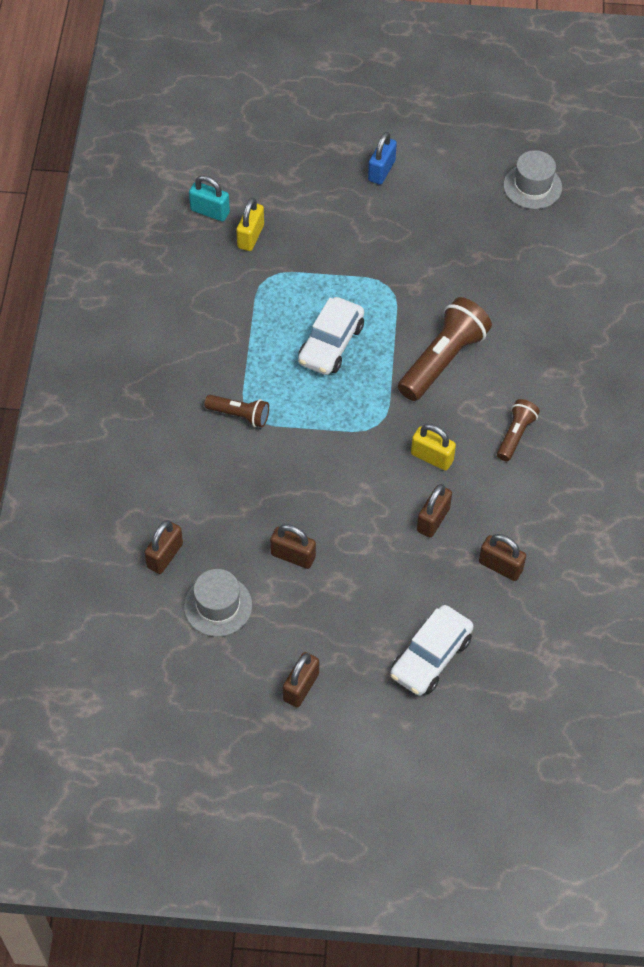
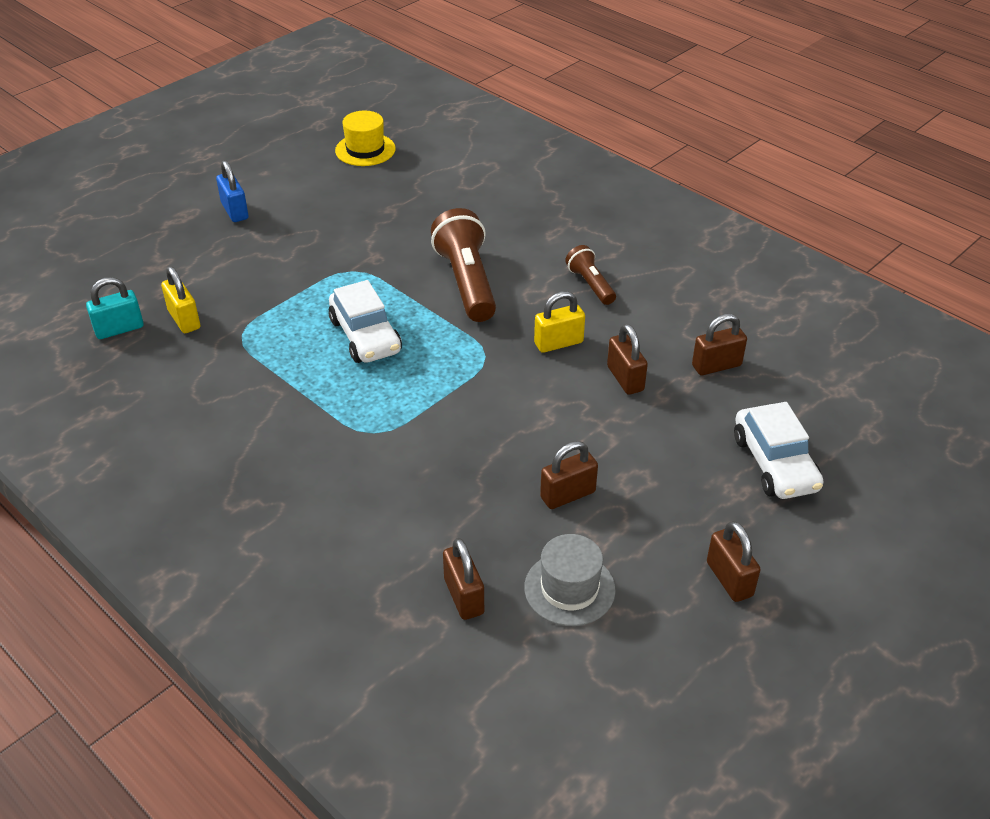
camera: 50 degrees left, 15 degrees down
brown flashlight [204,395,269,427] -> none
grey hat [503,150,562,209] -> yellow hat [335,111,396,166]

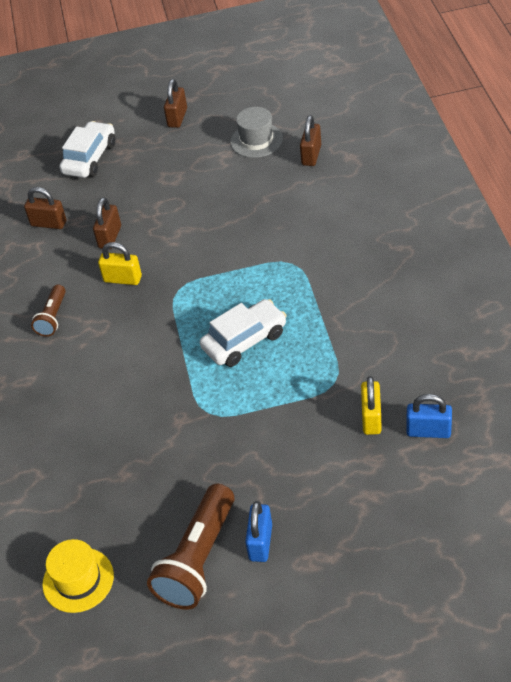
camera: 140 degrees left, 5 degrees up
turquoise padlock [86,277,144,339] -> blue padlock [406,394,452,438]
white car [328,280,402,363] -> white car turned 45 degrees clockwise [200,299,287,367]
brown flashlight [431,208,496,322] -> brown flashlight moved to [147,484,234,610]
brown padlock [540,441,598,509] -> none

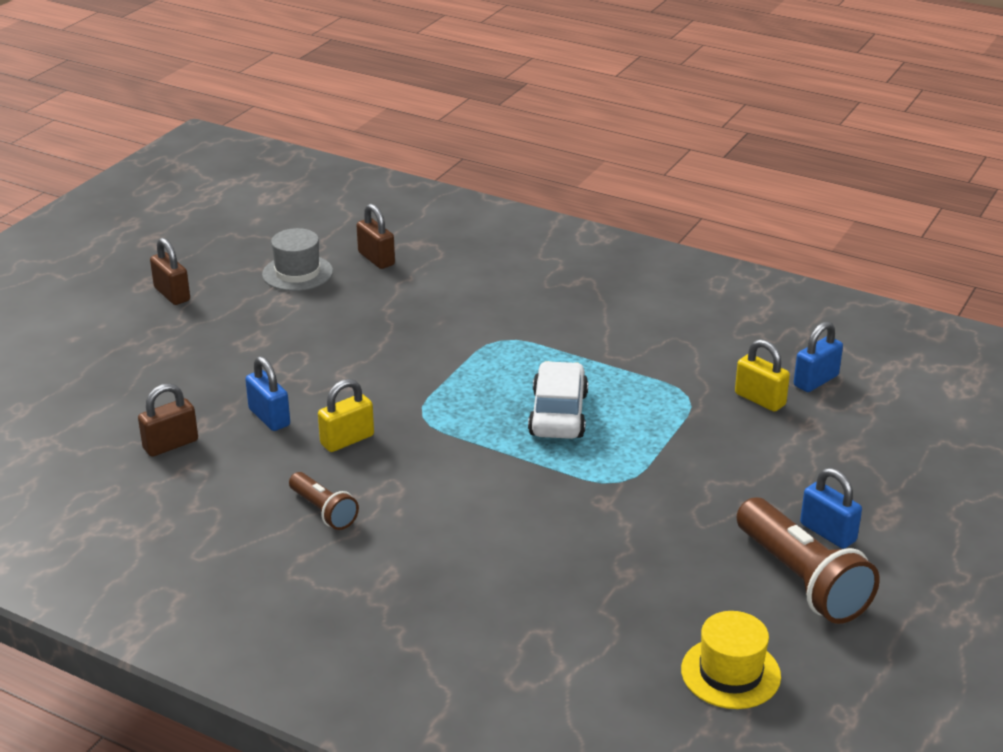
camera: 55 degrees left, 15 degrees down
white car [59,121,116,178] -> none
brown padlock [93,197,121,249] -> blue padlock [245,356,290,431]

